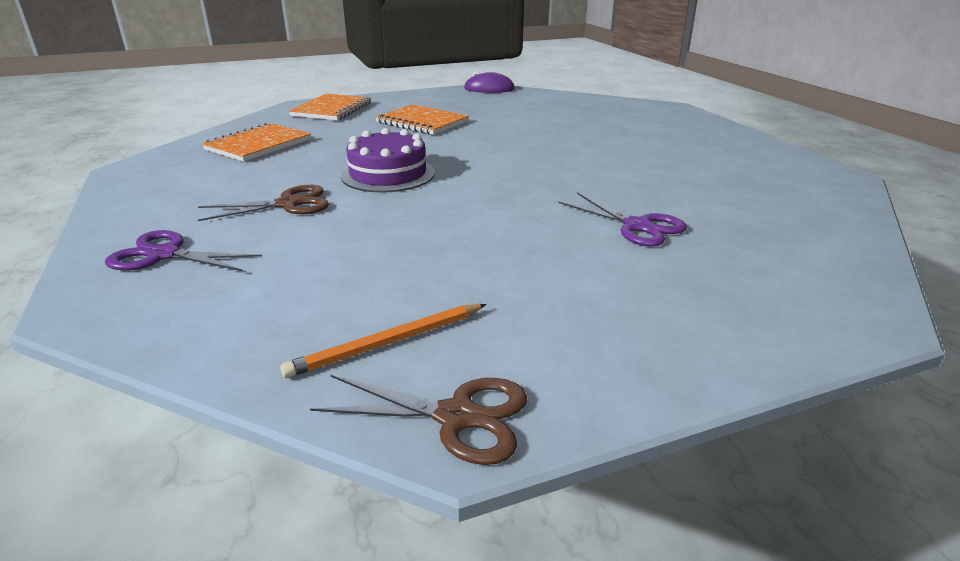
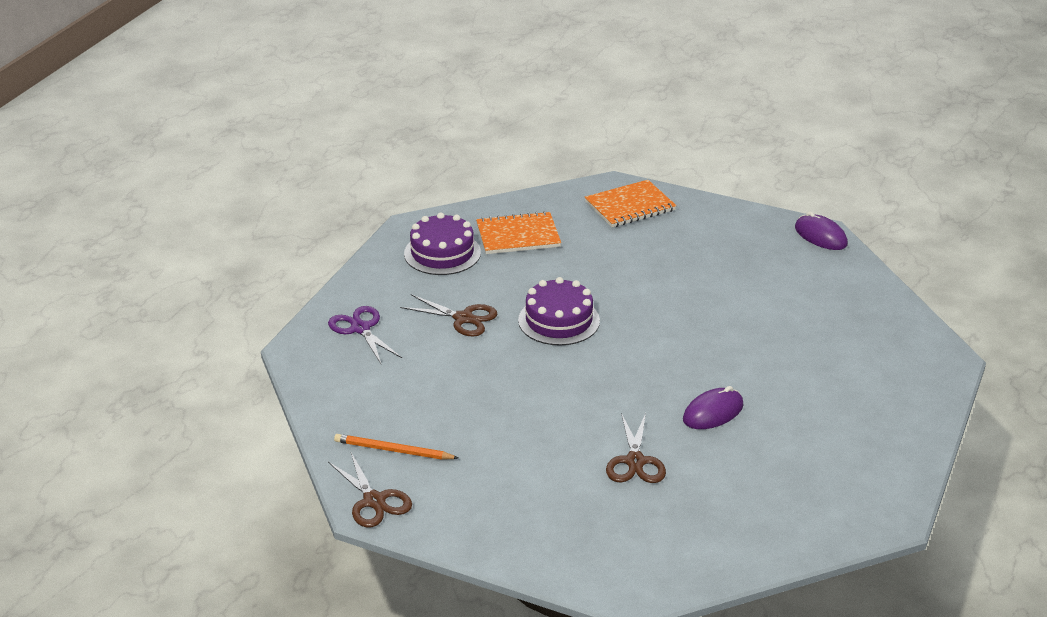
camera: 45 degrees right, 5 degrees up
orange notebook [375,104,469,135] -> none
purple scissors [558,193,687,247] -> brown scissors [606,413,666,483]
none -> purple cake [404,212,481,275]
none -> purple mouse [683,386,744,429]

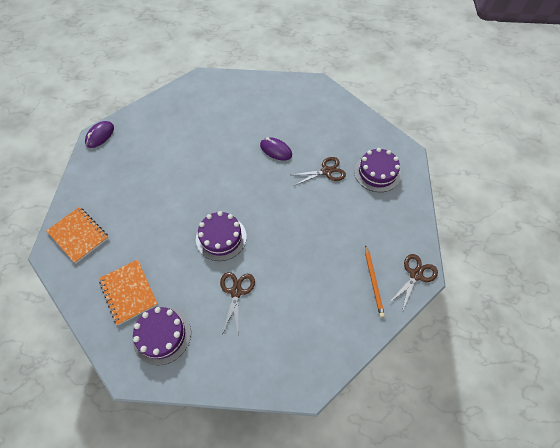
camera: 110 degrees left, 25 degrees up
purple scissors [328,306,402,364] -> none
none -> purple cake [354,148,401,192]

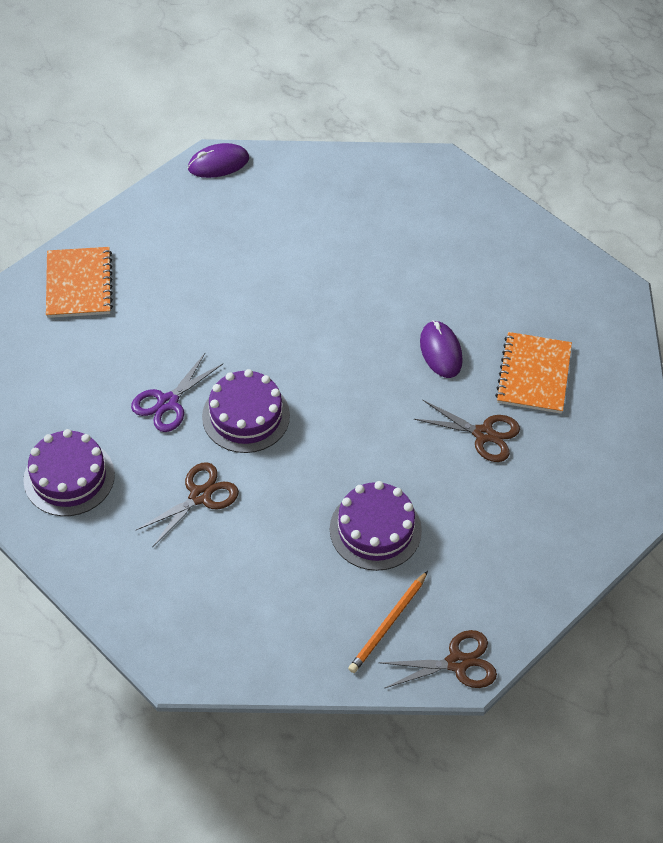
camera: 40 degrees right, 5 degrees down
orange notebook [99,259,158,325] -> orange notebook moved to [495,332,572,414]
purple cake [354,148,401,192] -> purple cake moved to [330,481,422,571]
none -> purple scissors [131,352,223,432]

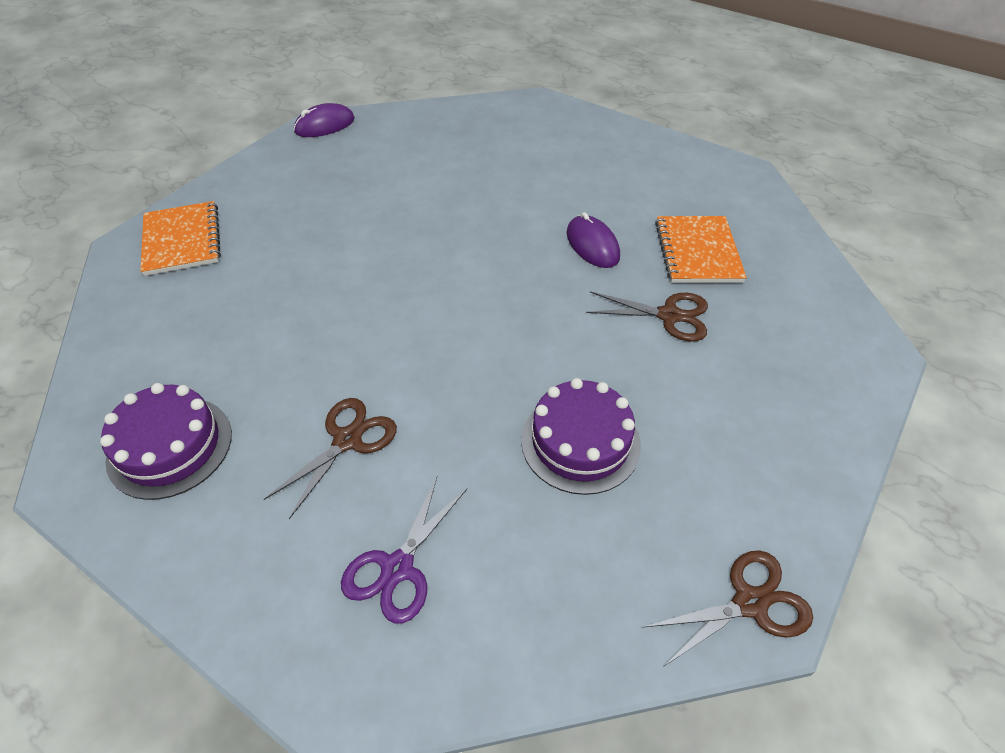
camera: 10 degrees left, 5 degrees down
purple scissors [131,352,223,432] -> purple scissors moved to [341,477,467,623]
purple cake [202,369,290,453] -> none
orange pencil [348,571,428,673] -> none

